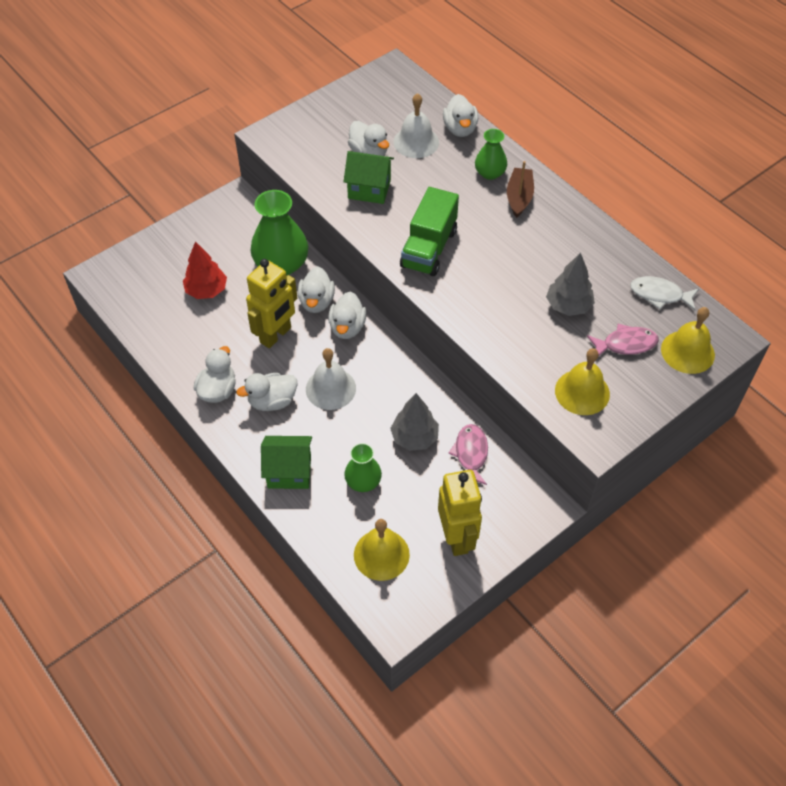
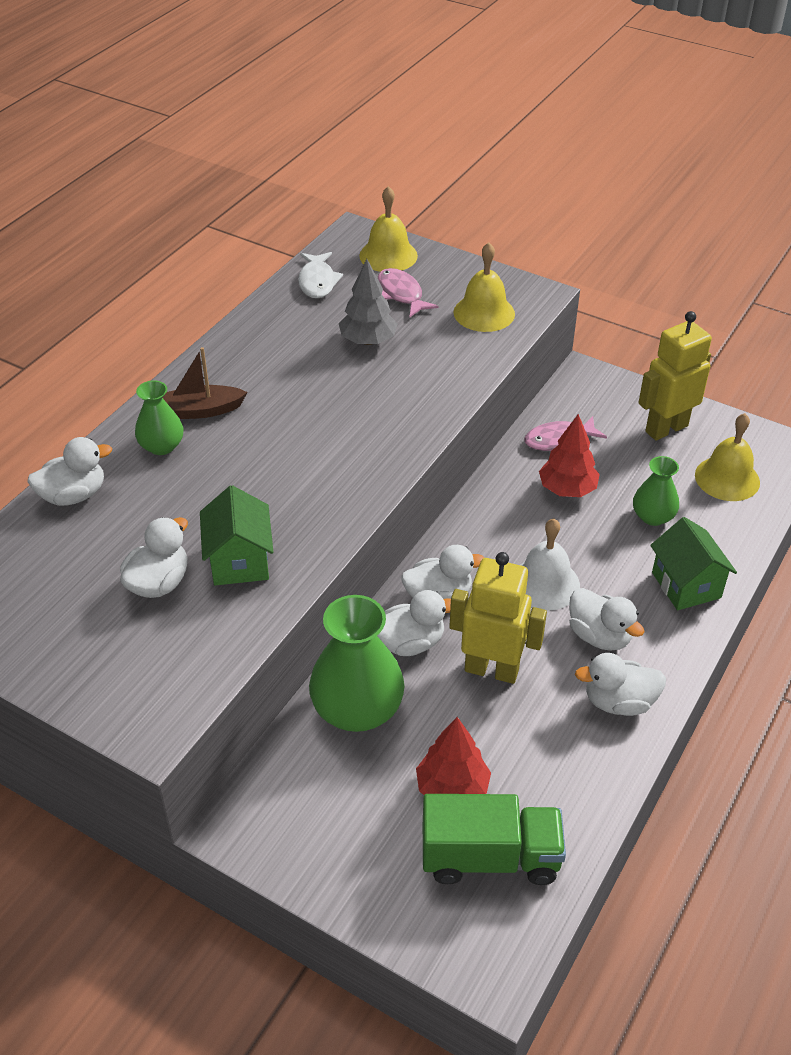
camera: 110 degrees left, 10 degrees down
grey tree [390,393,439,451] -> red tree [539,414,600,497]
white bell [394,93,439,158] -> none
green truck [400,187,459,276] -> green truck moved to [423,794,566,885]

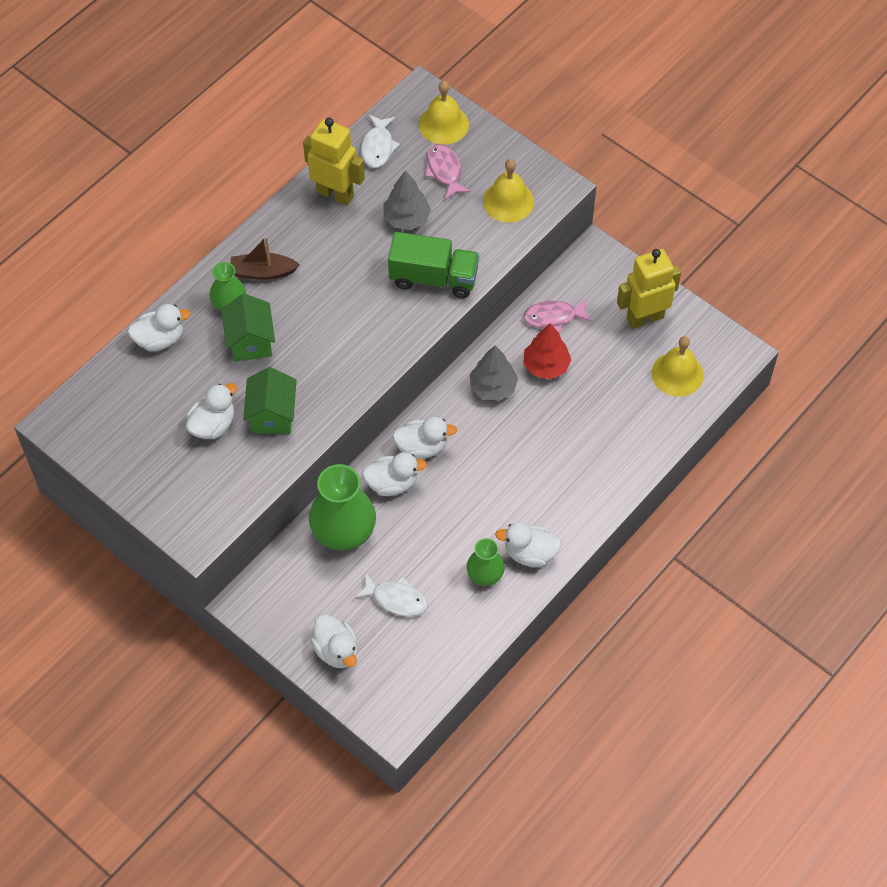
camera: 10 degrees right, 15 degrees up
red tree [416,717,491,795] -> white fish [354,572,428,617]
green truck [423,794,566,885] -> green truck moved to [388,232,479,298]
yellow robot [449,552,547,684] -> yellow robot moved to [303,118,365,205]
white bell [520,519,580,610] -> none
white duck [569,588,644,650] -> white duck moved to [311,615,358,668]
green vase [633,456,679,526] -> green vase moved to [467,538,505,586]
green house [650,517,737,610] -> green house moved to [221,294,275,362]
none -> grey tree [470,345,518,401]

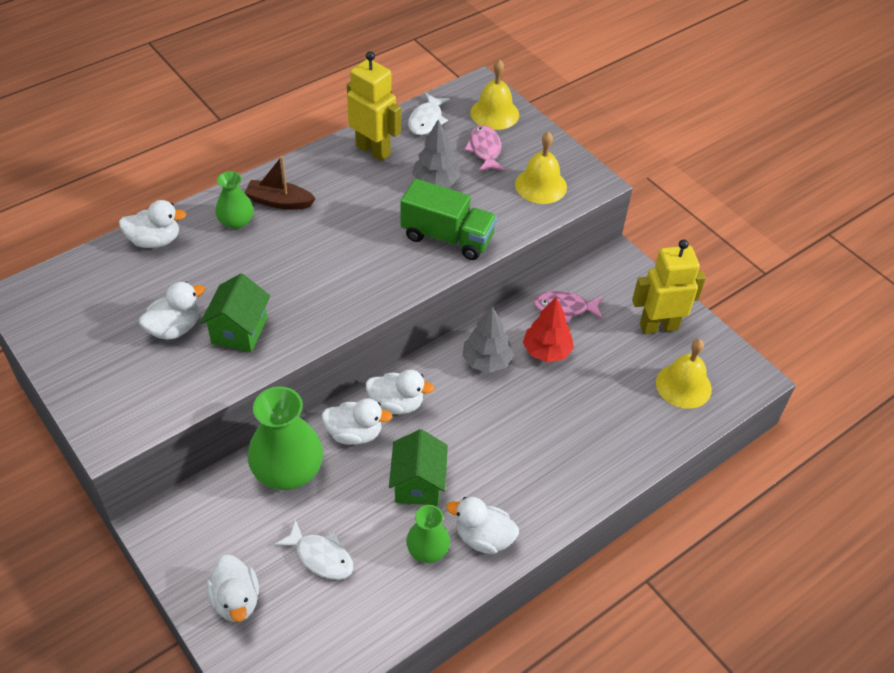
camera: 10 degrees right, 10 degrees down
green house [221,294,275,362] -> green house moved to [389,429,448,505]

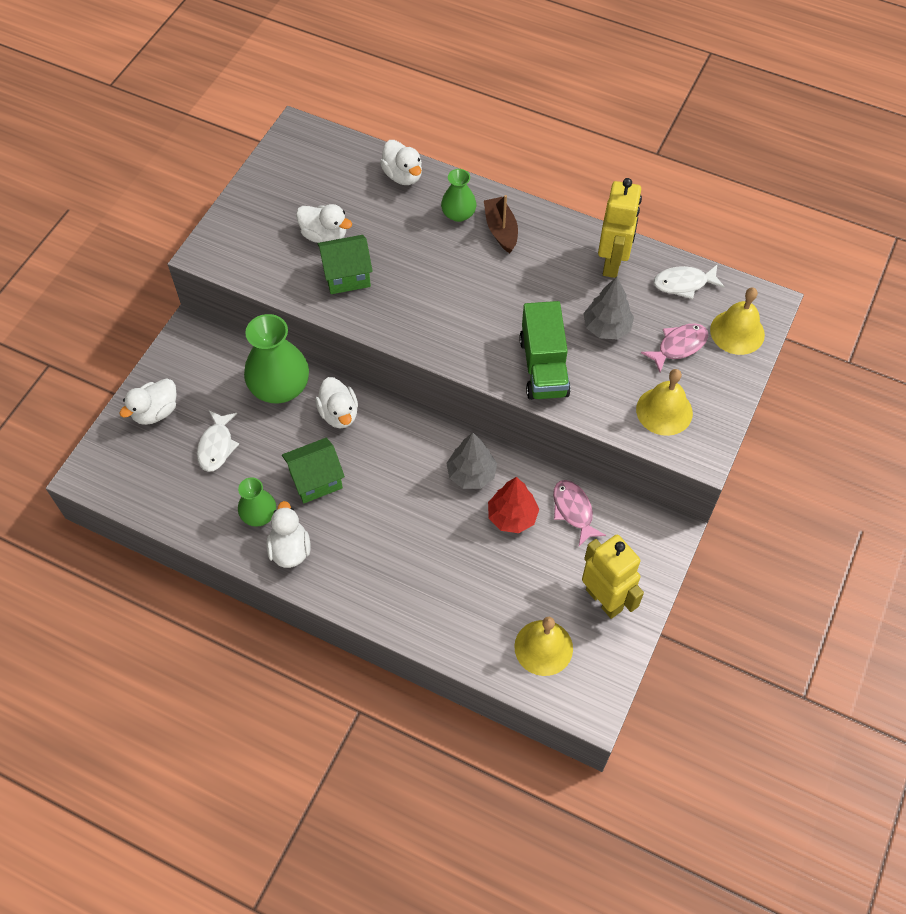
camera: 65 degrees right, 10 degrees up
white duck [366,370,434,414] -> none

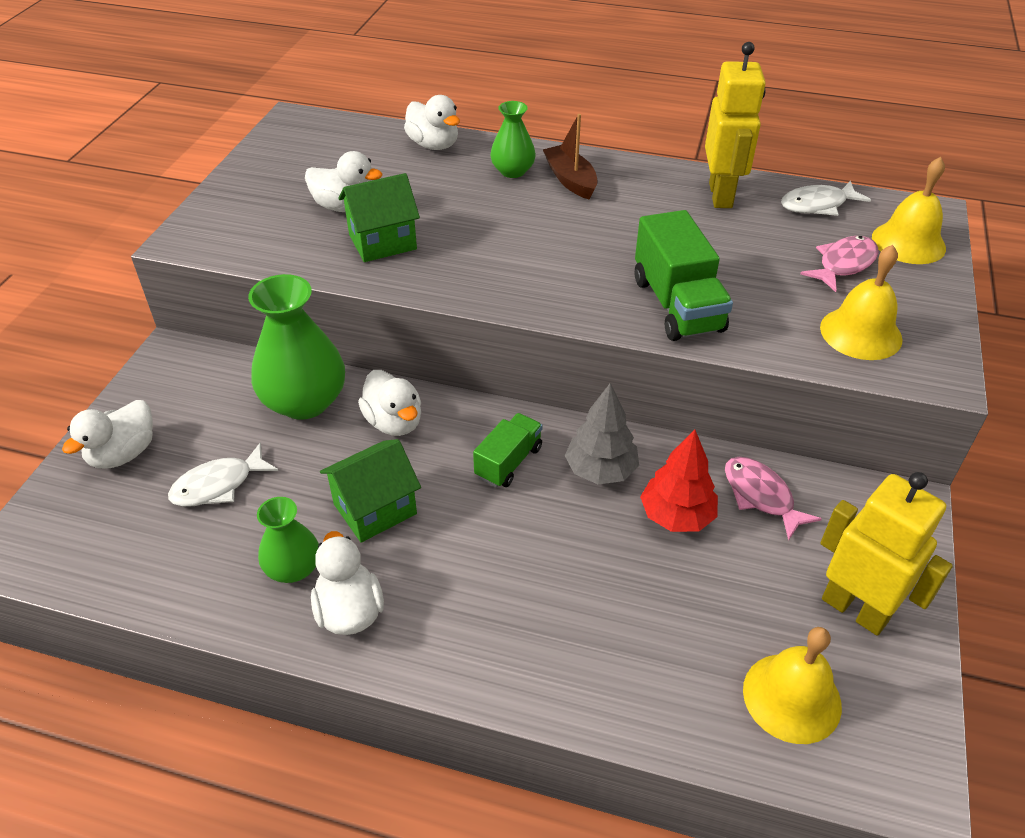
camera: 10 degrees left, 15 degrees down
white fish [197,410,239,472] -> white fish turned 60 degrees clockwise [168,442,278,507]
grey tree [583,277,634,339] -> none
none -> green truck [473,413,543,487]

